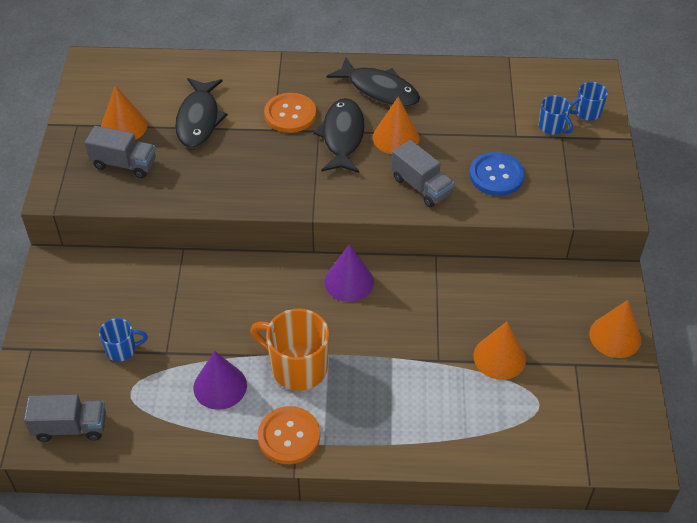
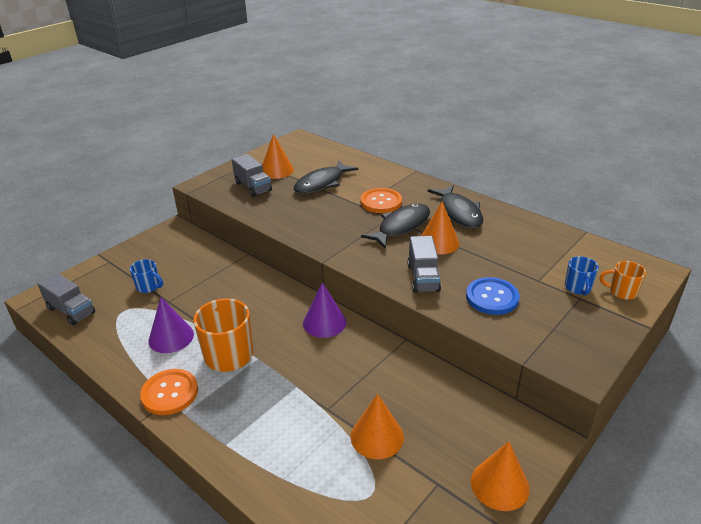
camera: 40 degrees right, 15 degrees down
blue mug [569,82,608,121] -> orange mug [600,261,646,300]

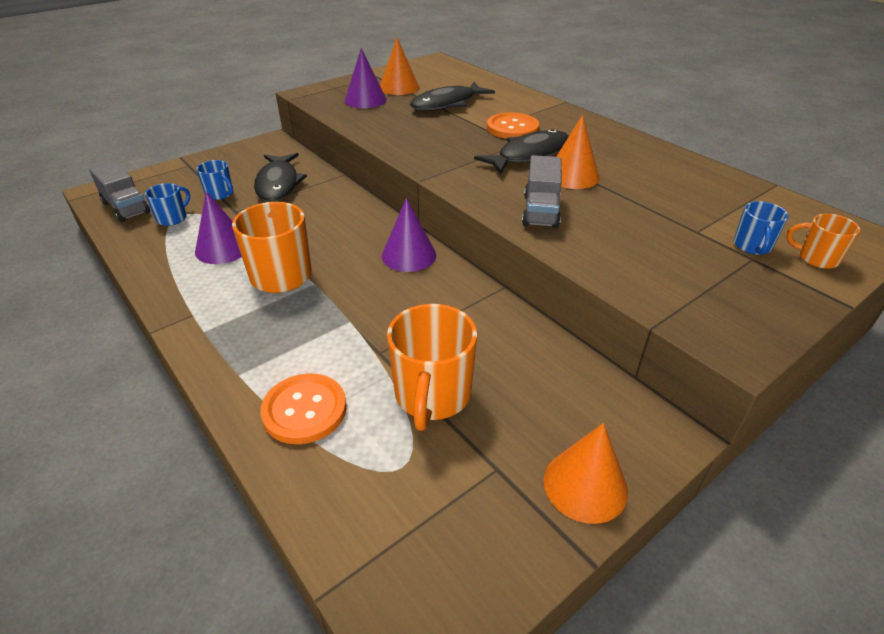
camera: 10 degrees right, 5 degrees up
orange button [140,369,198,415] -> orange button moved to [260,373,347,444]
grey truck [232,154,272,197] -> purple cone [345,48,387,108]
orange cone [351,394,404,459] -> orange mug [387,304,477,431]
black fish [428,185,483,228] -> black fish moved to [254,153,307,202]
blue button [466,277,520,315] -> none
none -> blue mug [145,183,190,226]

